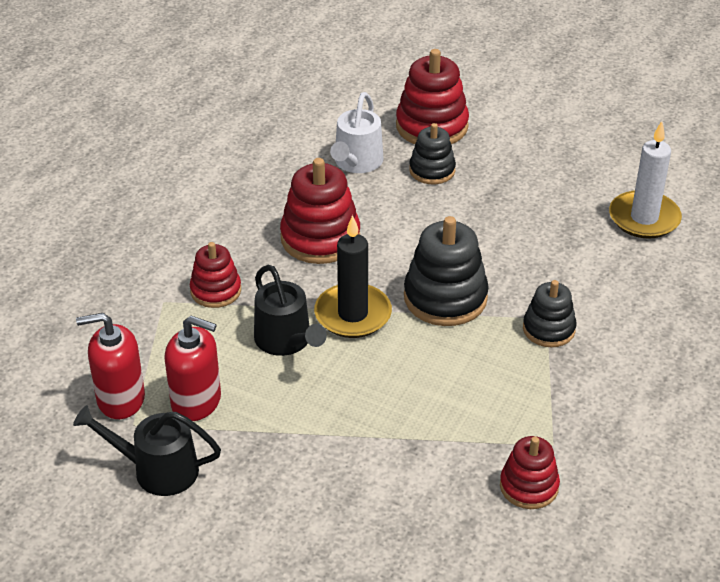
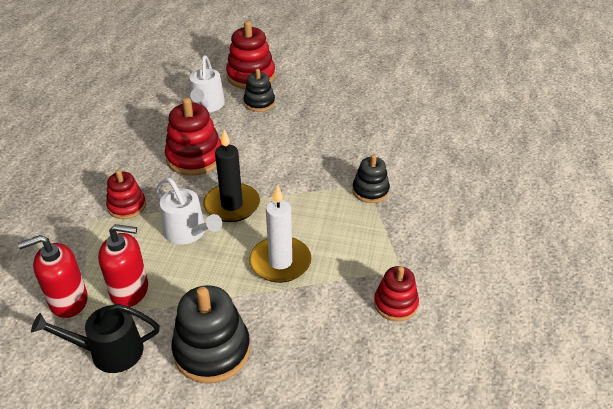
camera: 15 degrees left, 0 degrees up
black watering can [254,265,327,356] -> white watering can [156,178,222,244]
black stacking toy [404,216,489,326] -> black stacking toy moved to [171,285,250,383]
white candle [609,121,682,239] -> white candle moved to [249,185,311,283]

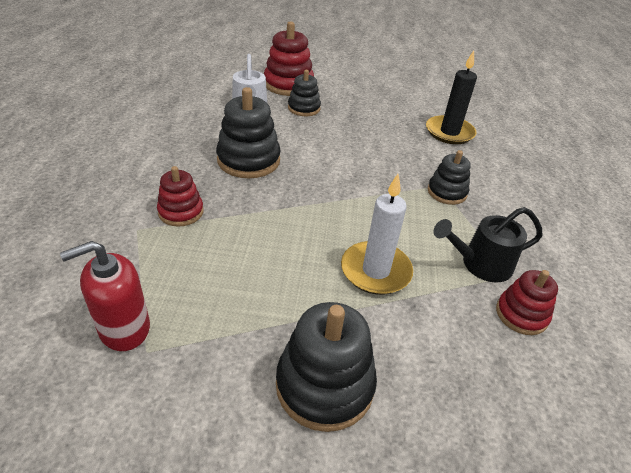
camera: 10 degrees left, 0 degrees up
black watering can [31,304,160,373] -> black watering can moved to [433,207,542,282]
red soap dispenser [98,224,148,307] -> none
white watering can [156,178,222,244] -> none
red stacking toy [165,98,222,176] -> black stacking toy [216,87,281,178]
black candle [203,129,260,222] -> black candle moved to [426,51,477,144]

